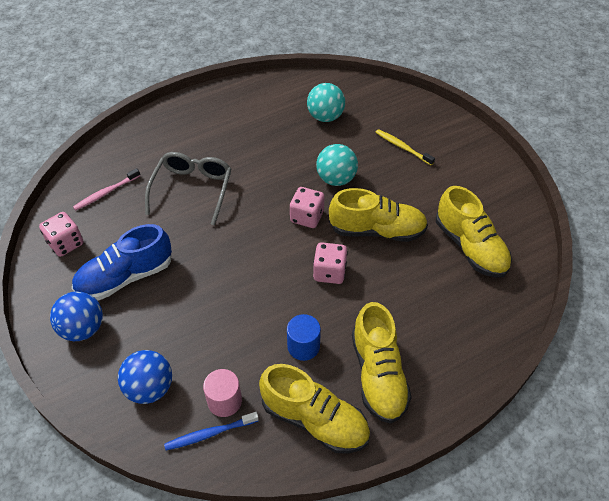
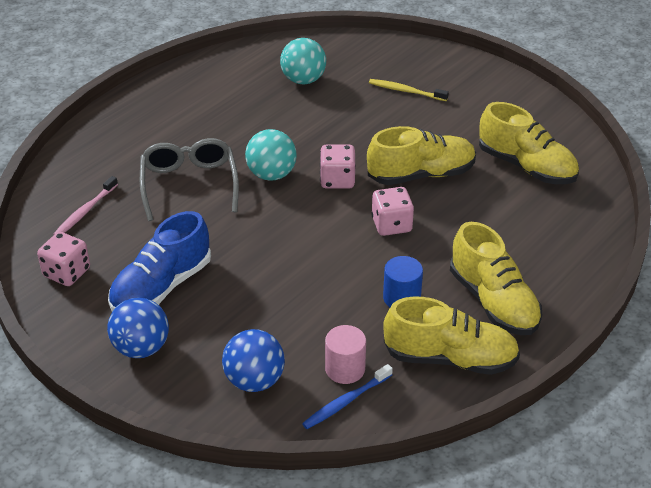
camera: 20 degrees left, 10 degrees down
turquoise ball [316,144,358,186] -> turquoise ball moved to [245,129,297,181]

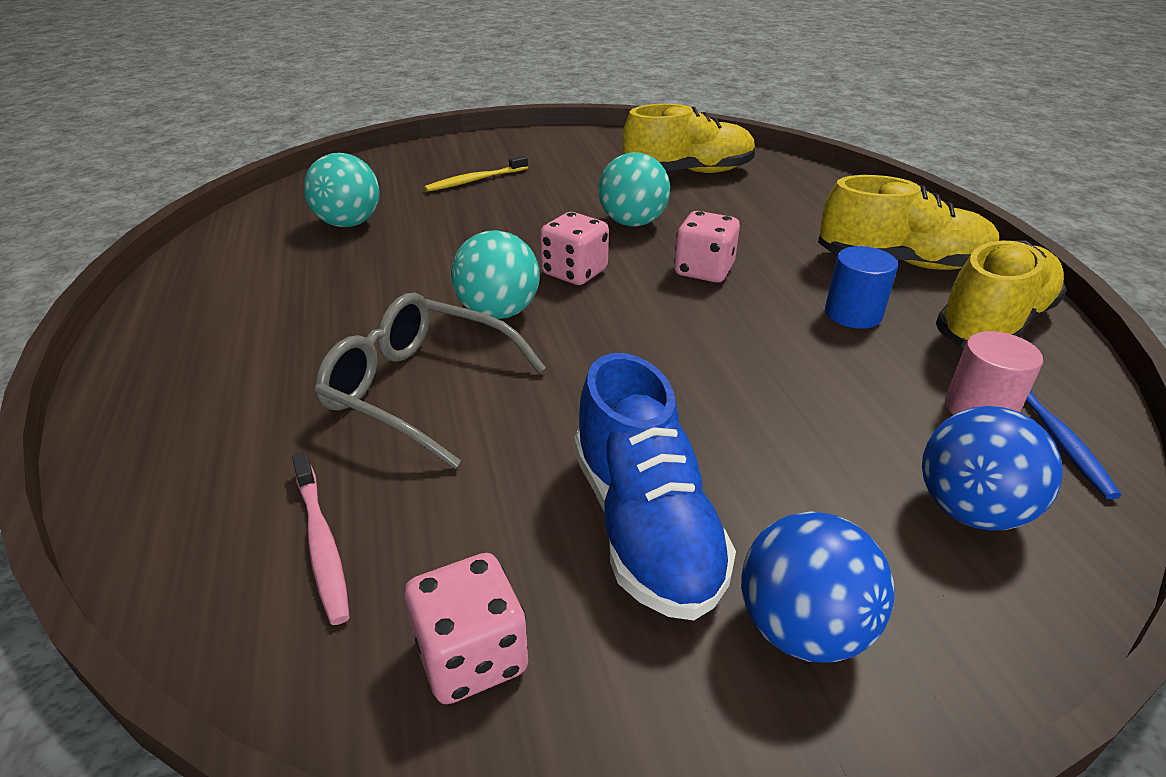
camera: 55 degrees left, 5 degrees down
yellow shoe [367,126,476,185] -> turquoise ball [598,152,670,226]

